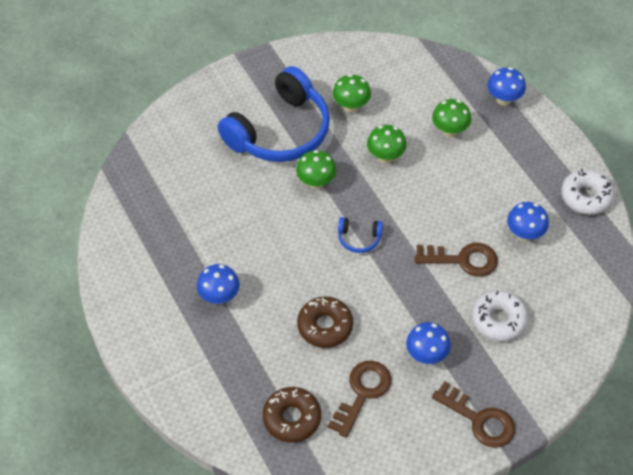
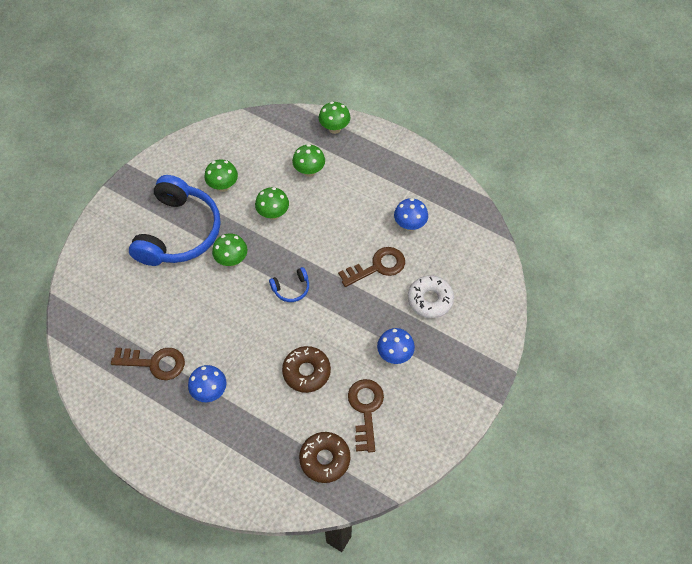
camera: 30 degrees left, 5 degrees up
brown key [432,381,515,448] -> brown key moved to [111,348,185,380]
blue mushroom [487,67,526,106] -> green mushroom [319,102,351,134]
white donut [561,169,614,215] -> none

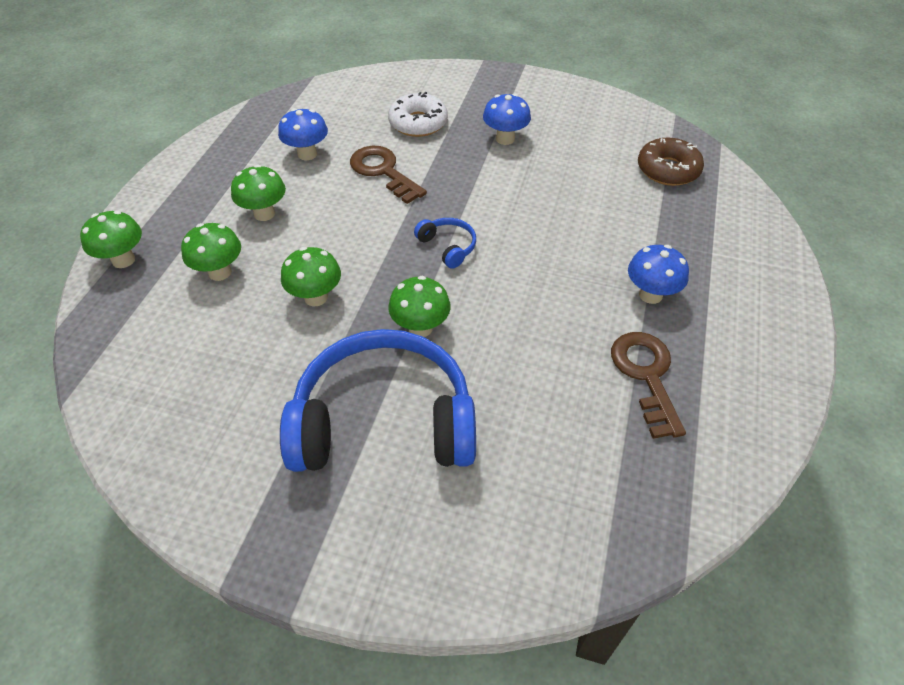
camera: 105 degrees left, 10 degrees down
green mushroom [204,160,238,192] -> green mushroom moved to [231,165,286,221]
brown donut [282,346,331,393] -> none
brown key [348,379,384,452] -> none

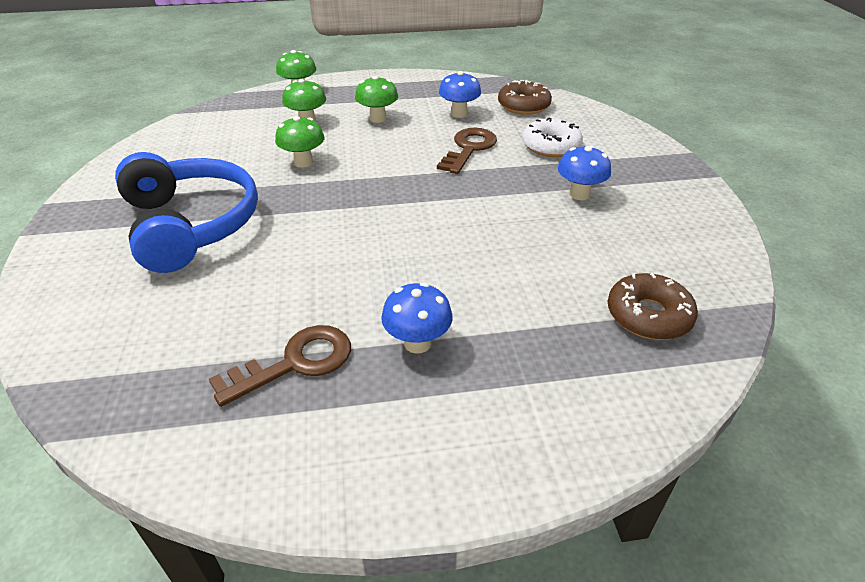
camera: 65 degrees right, 10 degrees down
green mushroom [388,276,451,337] -> none
blue headphones [414,218,476,269] -> none
none -> brown donut [498,80,552,115]

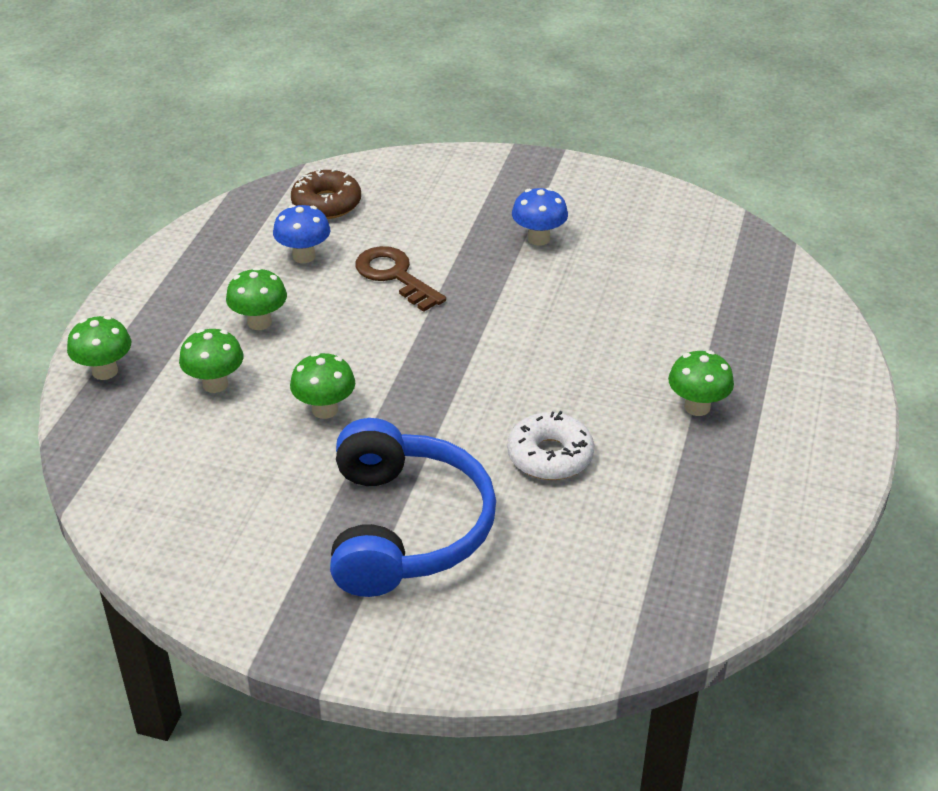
camera: 65 degrees left, 0 degrees up
blue headphones [115,152,258,273] -> blue headphones turned 90 degrees clockwise [330,418,496,597]
brown key [209,325,351,407] -> none
blue mushroom [381,282,453,354] -> green mushroom [668,350,734,416]
white donut [522,117,583,157] -> white donut moved to [507,411,594,480]
brown donut [608,273,698,340] -> none

